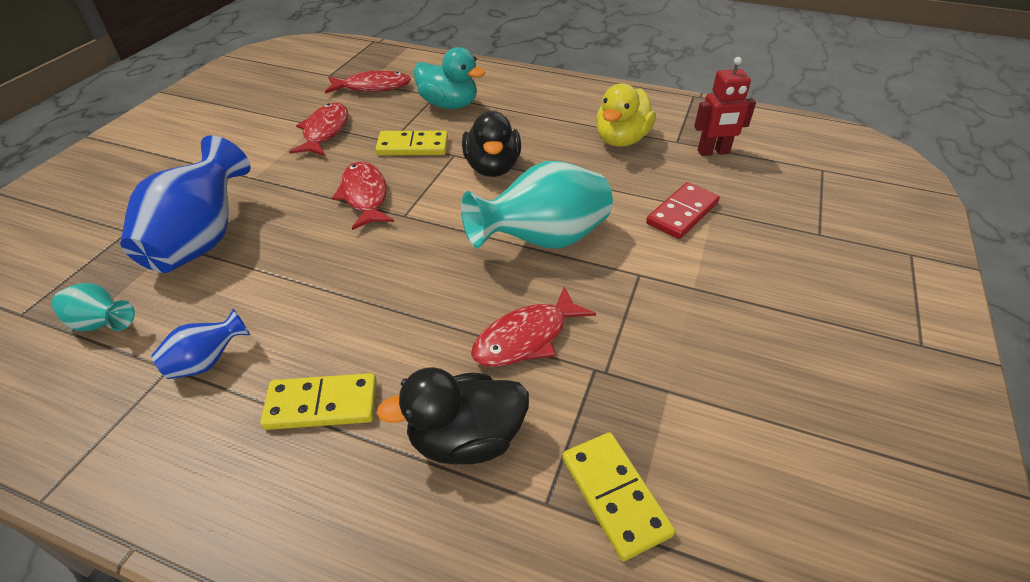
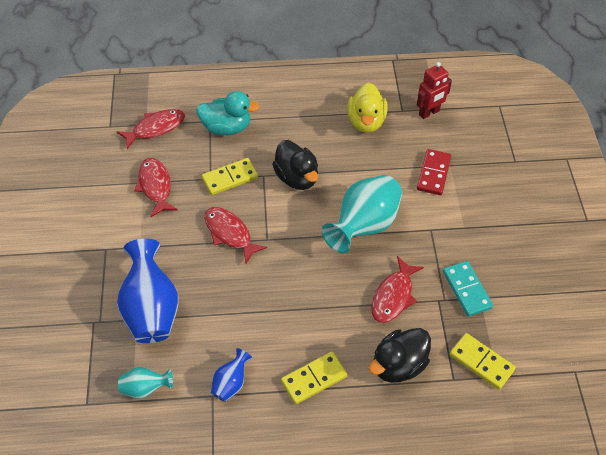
camera: 25 degrees left, 10 degrees up
none -> turquoise domino [443,261,493,317]

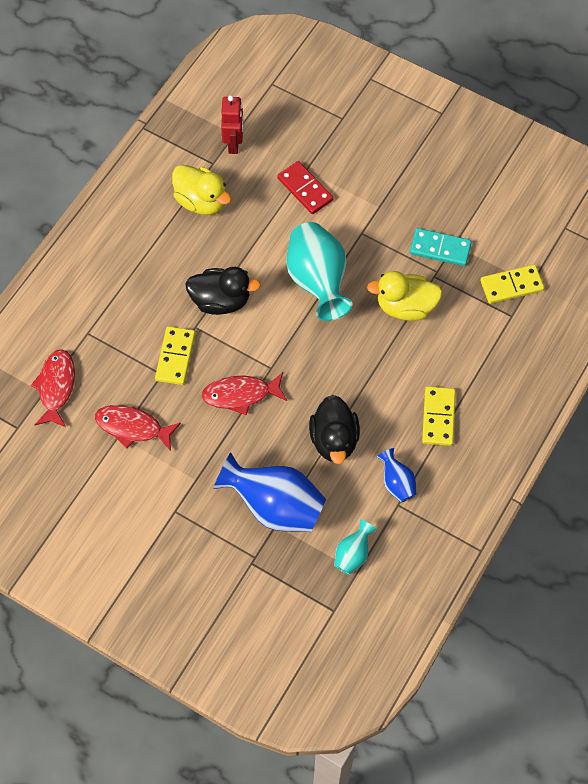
camera: 55 degrees left, 10 degrees up
turquoise duck [196,91,260,135] -> none
black duck [368,328,431,383] -> black duck moved to [309,395,360,464]
red fish [371,256,424,323] -> yellow duck [367,271,443,321]

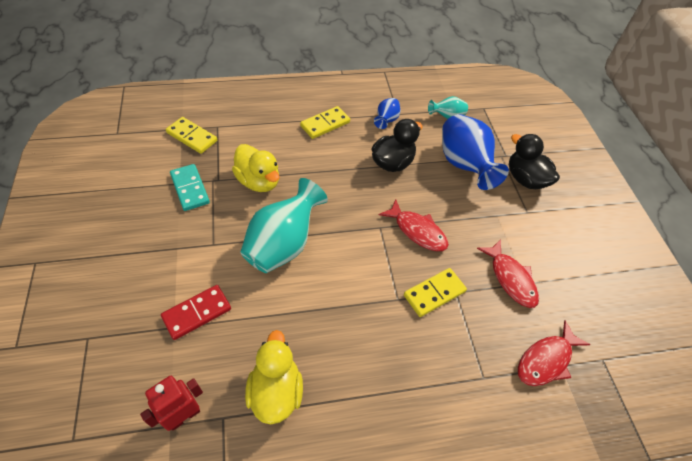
camera: 135 degrees left, 10 degrees down
black duck [185,267,261,315] -> black duck moved to [509,134,560,189]
red domino [277,161,333,214] -> red domino turned 45 degrees clockwise [161,285,231,340]

